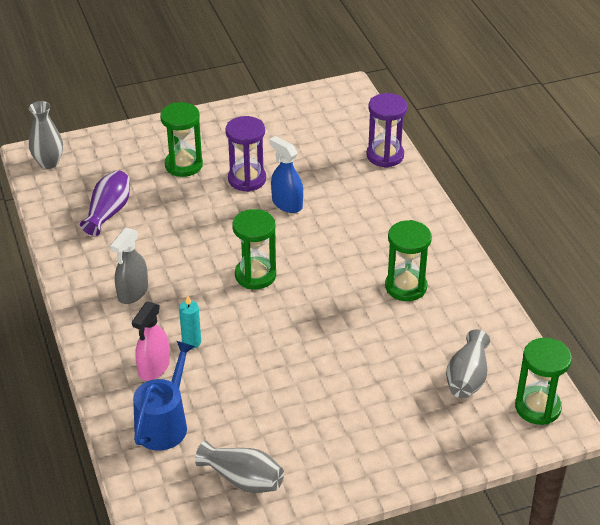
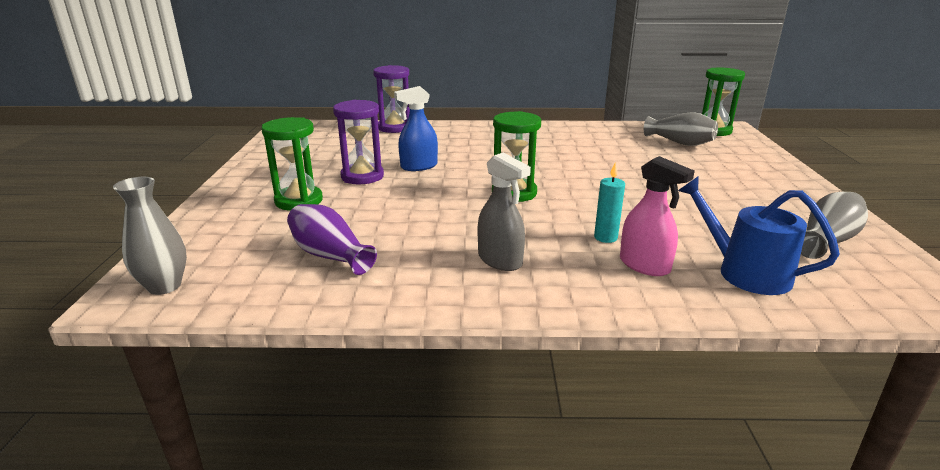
camera: 70 degrees left, 15 degrees down
green hourglass [385,220,432,301] -> none

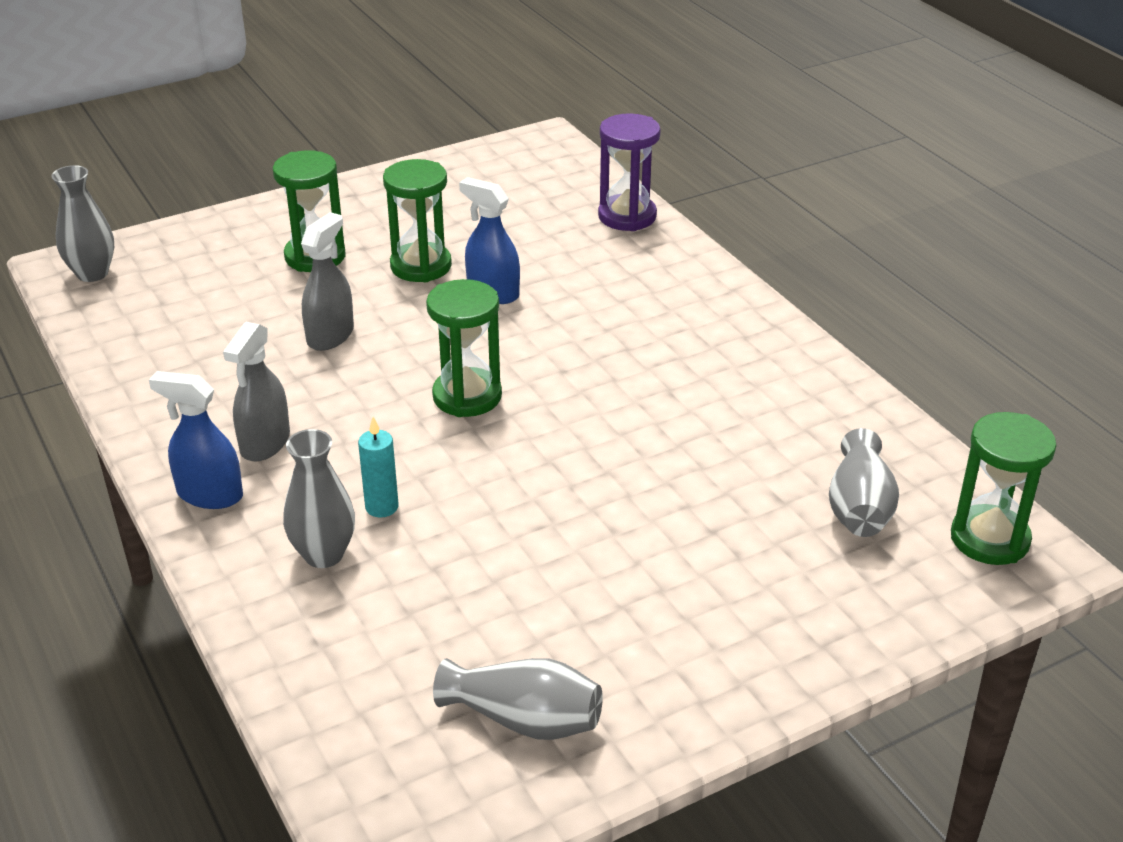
camera: 60 degrees right, 10 degrees up
purple vase [287,204,377,275] -> none
purple hourglass [333,100,384,184] -> green hourglass [383,159,452,282]
pink spray bottle [620,156,695,276] -> grey vase [283,429,355,568]
blue watering can [678,176,840,295] -> none
none -> blue spray bottle [149,371,243,509]
none -> grey spray bottle [301,212,354,351]

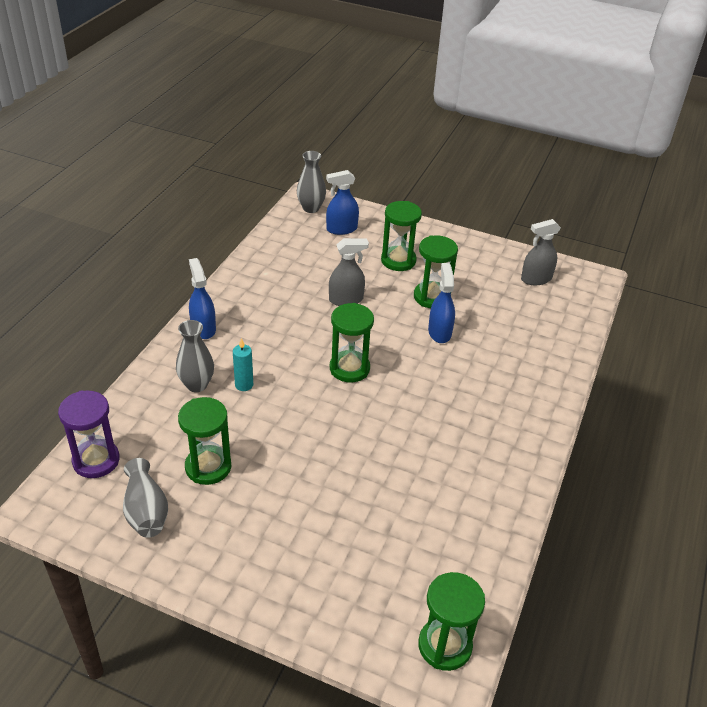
camera: 50 degrees right, 5 degrees up
grey spray bottle [223,322,290,461] -> grey spray bottle moved to [521,219,561,285]
purple hourglass [598,113,661,231] -> purple hourglass moved to [58,390,120,478]
grey vase [829,428,899,537] -> none
none -> green hourglass [178,397,231,485]
none -> blue spray bottle [326,170,359,235]

